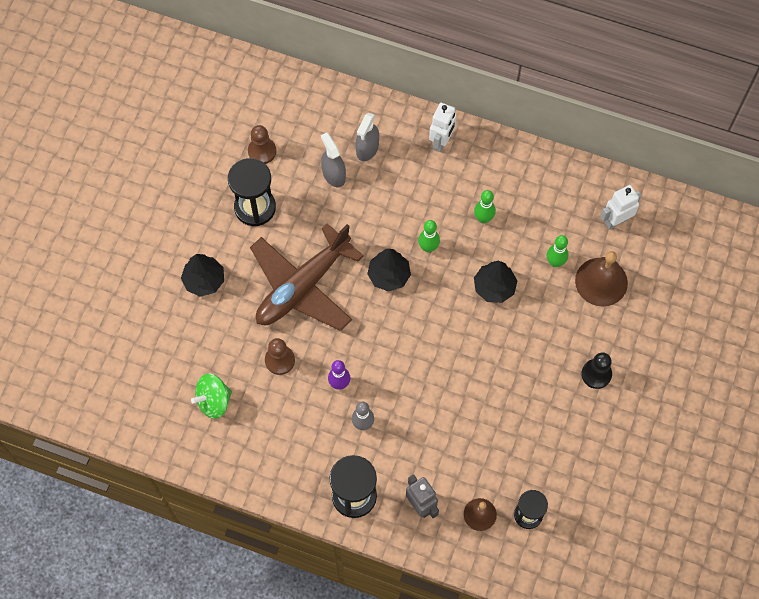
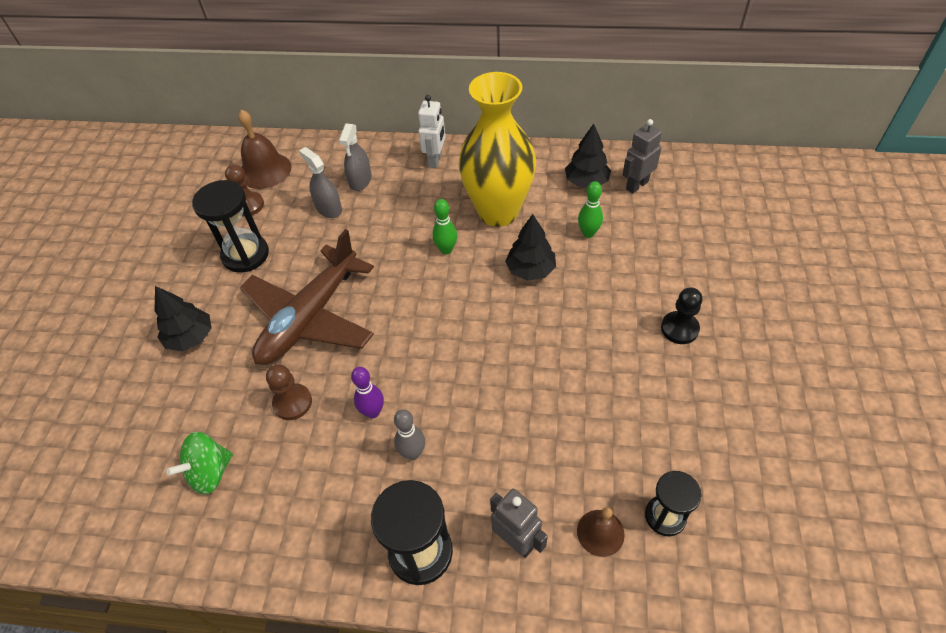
camera: 10 degrees left, 15 degrees down
black tree [367,249,411,292] -> black tree moved to [565,124,611,187]
green bowling pin [474,190,496,223] -> yellow vase [458,72,536,227]
brown bell [575,251,628,307] -> brown bell moved to [238,109,291,189]
white robot [601,185,641,230] -> grey robot [623,119,662,193]

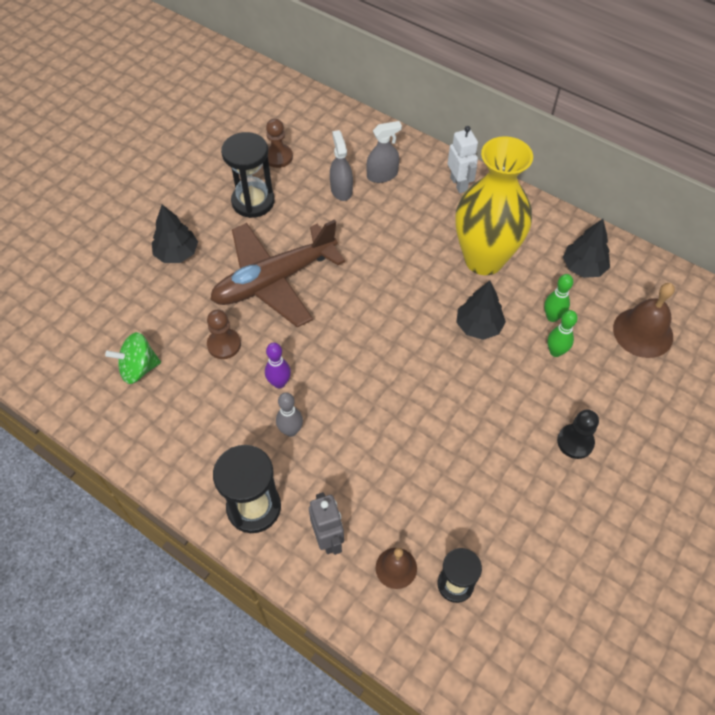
camera: 25 degrees right, 5 degrees up
brown bell [238,109,291,189] -> brown bell moved to [613,283,675,358]
grey spray bottle [339,124,372,191] -> grey spray bottle turned 150 degrees counterclockwise [366,121,402,183]
white robot [418,95,446,168] -> white robot turned 60 degrees counterclockwise [447,126,478,193]
green bowling pin [432,199,457,254] -> green bowling pin moved to [547,310,578,357]
grey robot [623,119,662,193] -> none

